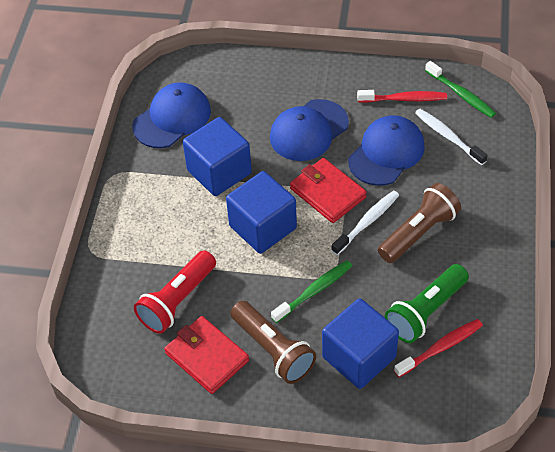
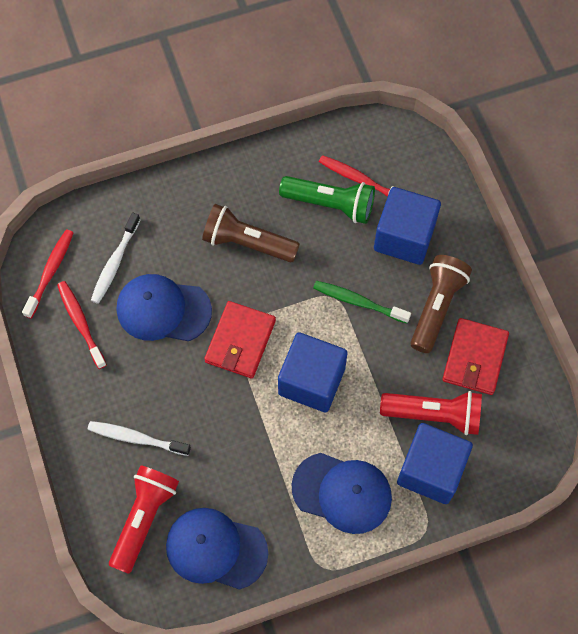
camera: 120 degrees left, 15 degrees up
blue cube [183,117,252,196] -> blue cube moved to [397,423,473,504]
blue cap [270,99,349,161] -> blue cap moved to [292,453,392,534]
white toothbrush [331,190,399,255] -> white toothbrush moved to [88,421,191,456]
green toothbrush [425,61,496,118] -> red toothbrush [22,229,73,319]
none -> red flashlight [109,465,179,574]

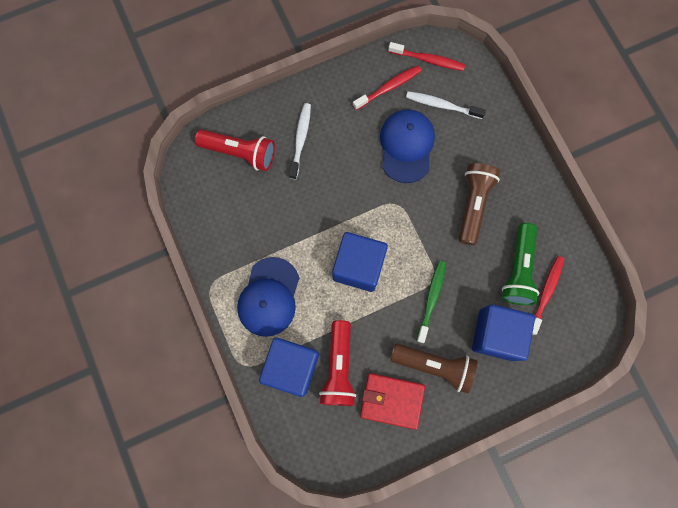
camera: 85 degrees right, 10 degrees up
blue cap [166,508,268,590] -> none
red wallet [204,301,276,378] -> none

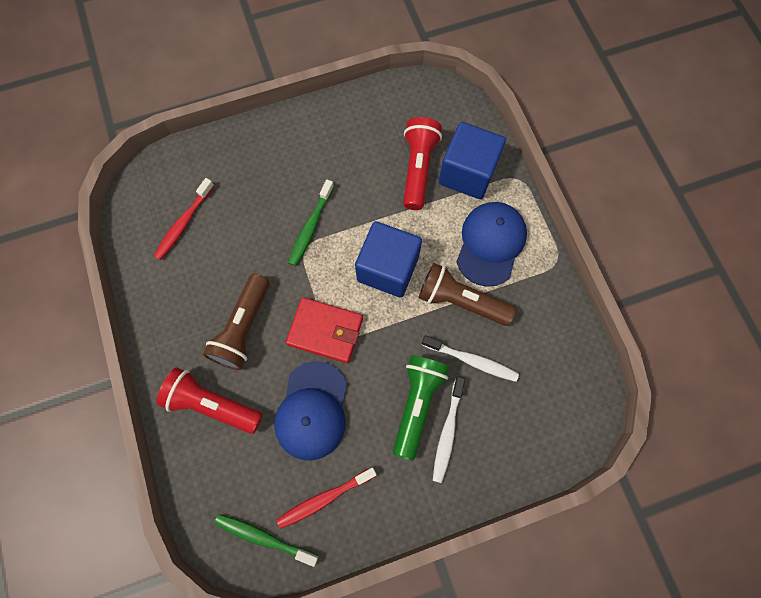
camera: 175 degrees left, 5 degrees down
red flashlight [195,130,275,171] -> red flashlight moved to [156,367,263,434]
red wallet [360,373,425,430] -> red wallet moved to [286,297,363,363]
red toothbrush [388,42,465,71] -> green toothbrush [215,514,318,567]
brown flashlight [390,344,477,393] -> brown flashlight moved to [418,263,516,326]
white toothbrush [406,91,486,119] -> white toothbrush moved to [422,335,519,382]
blue cube [472,304,535,361] -> none
green flashlight [502,223,539,305] -> green flashlight moved to [393,355,450,460]

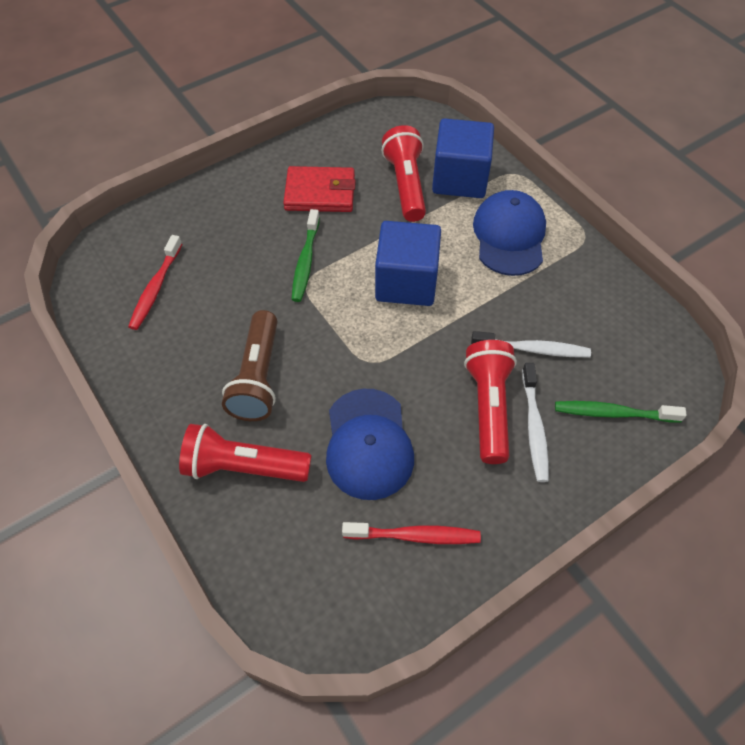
camera: 15 degrees left, 15 degrees down
green toothbrush [215,514,318,567] -> green toothbrush moved to [555,401,687,422]
red toothbrush [277,467,377,529] -> red toothbrush turned 135 degrees counterclockwise [342,522,481,544]
red wallet [286,297,363,363] -> red wallet moved to [283,166,356,212]
green flashlight [393,355,450,460] -> red flashlight [464,340,517,464]
brown flashlight [418,263,516,326] -> none

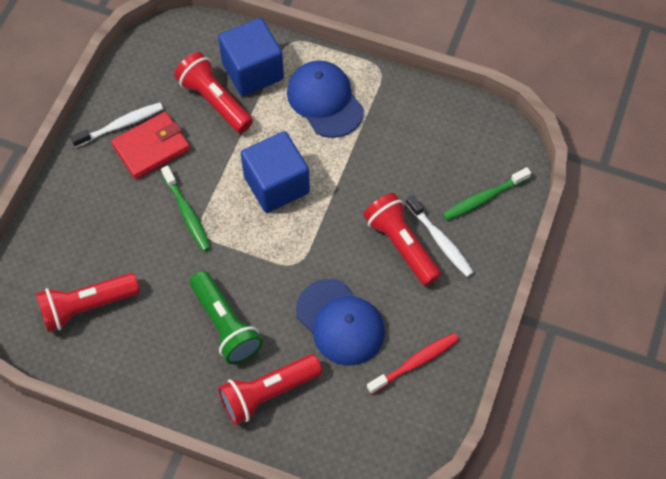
camera: 35 degrees left, 5 degrees up
red toothbrush [128,235,182,330] -> red flashlight [36,273,140,332]
brown flashlight [222,310,277,421] -> green flashlight [190,271,263,364]
white toothbrush [471,331,591,358] -> white toothbrush moved to [70,103,163,147]

